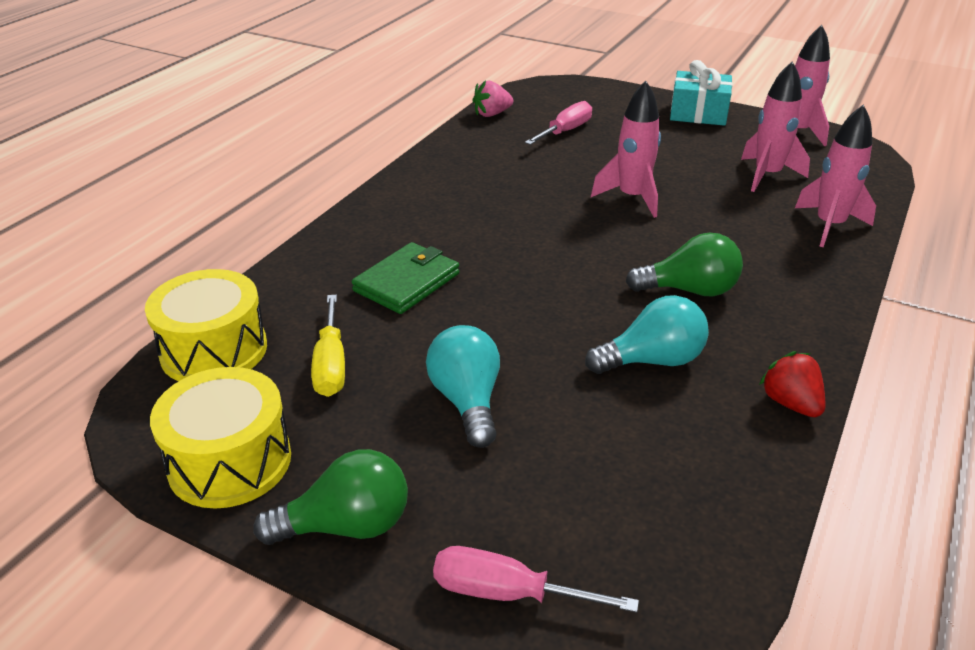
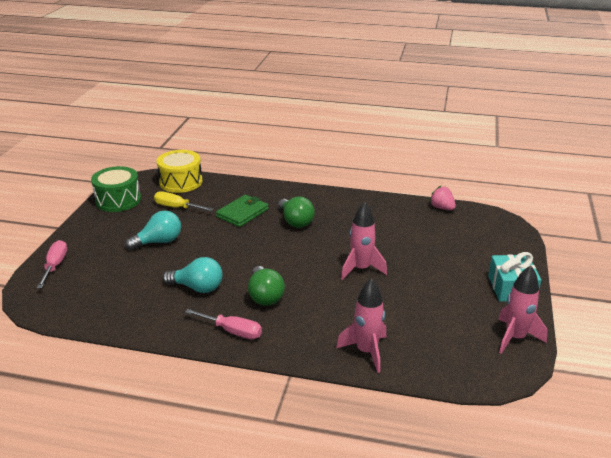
camera: 75 degrees right, 5 degrees down
yellow drum [150,367,291,509] -> green drum [91,166,141,212]
green light bulb [253,449,408,545] -> green light bulb moved to [278,197,315,228]
yellow screwdriver [311,295,345,397] -> yellow screwdriver turned 45 degrees clockwise [154,191,213,211]
green wallet [352,242,459,314] -> green wallet turned 75 degrees counterclockwise [216,195,269,227]
pink screwdriver [525,101,592,145] -> pink screwdriver moved to [185,309,262,339]
turquoise light bulb [585,295,709,374] -> turquoise light bulb turned 45 degrees counterclockwise [163,257,223,293]
pink rocket [741,61,810,192] -> none
red strawberry [759,351,825,417] -> none

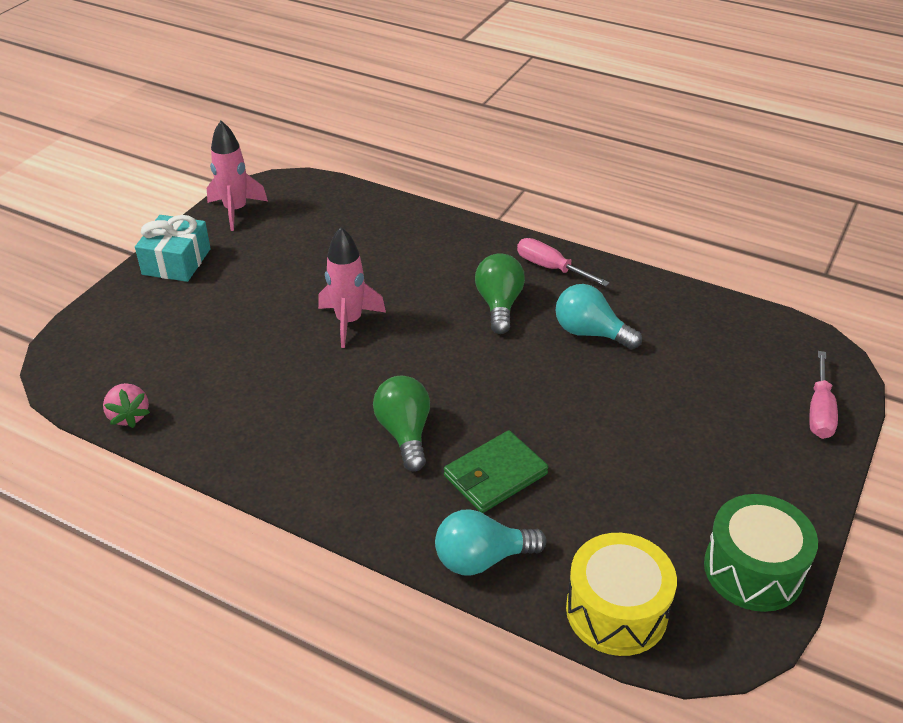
camera: 165 degrees left, 10 degrees up
turquoise light bulb [125,210,181,250] -> turquoise light bulb moved to [435,509,547,575]
yellow screwdriver [154,191,213,211] -> none
pink rocket [336,278,386,373] -> none

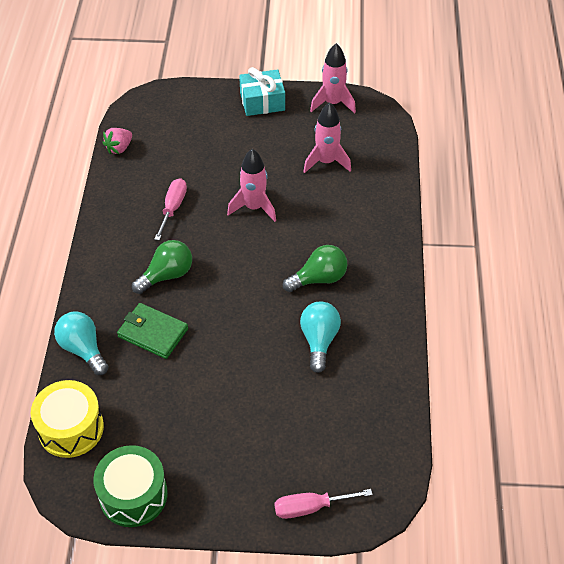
camera: 65 degrees right, 10 degrees up
pink screwdriver [517,238,610,286] -> pink screwdriver moved to [154,178,187,240]
none -> pink rocket [303,102,351,173]

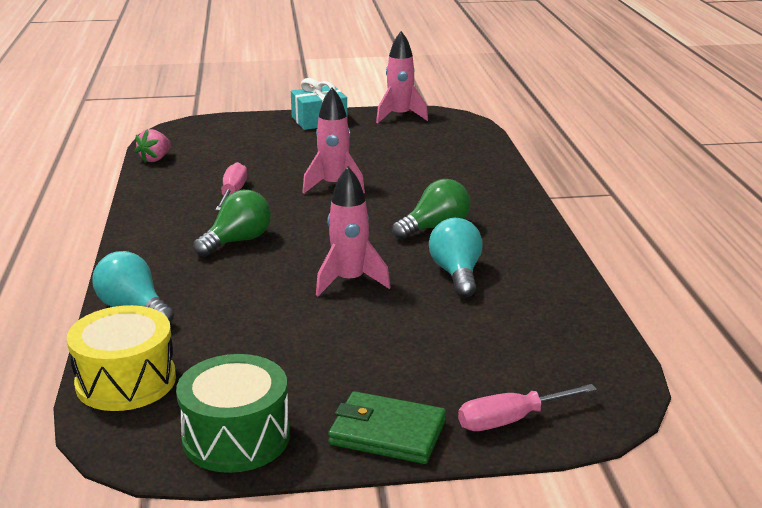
camera: 10 degrees left, 25 degrees down
green wallet [117,303,188,359] -> green wallet moved to [328,391,446,464]
pink rocket [303,102,351,173] -> pink rocket moved to [316,166,391,296]

